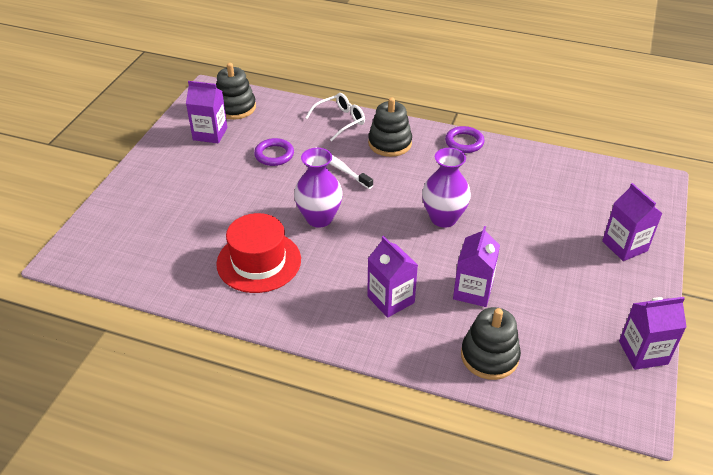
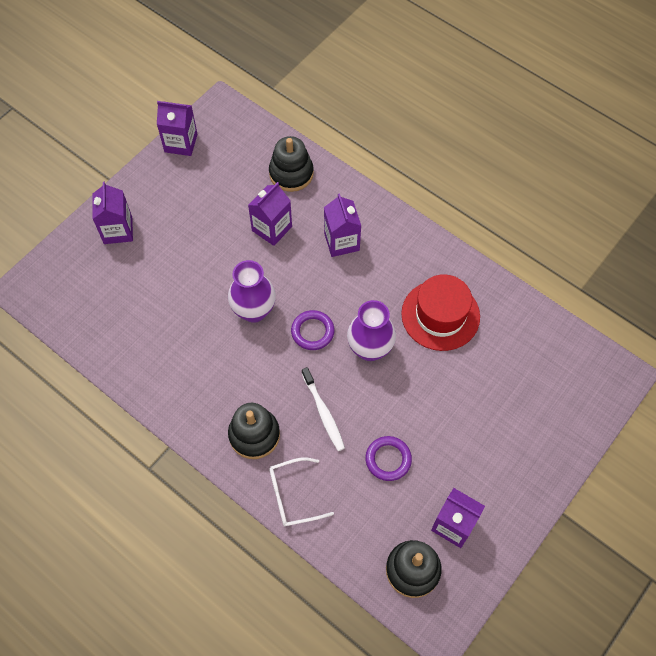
camera: 160 degrees left, 20 degrees up
purple ring [445,126,484,153] -> purple ring moved to [291,310,335,350]

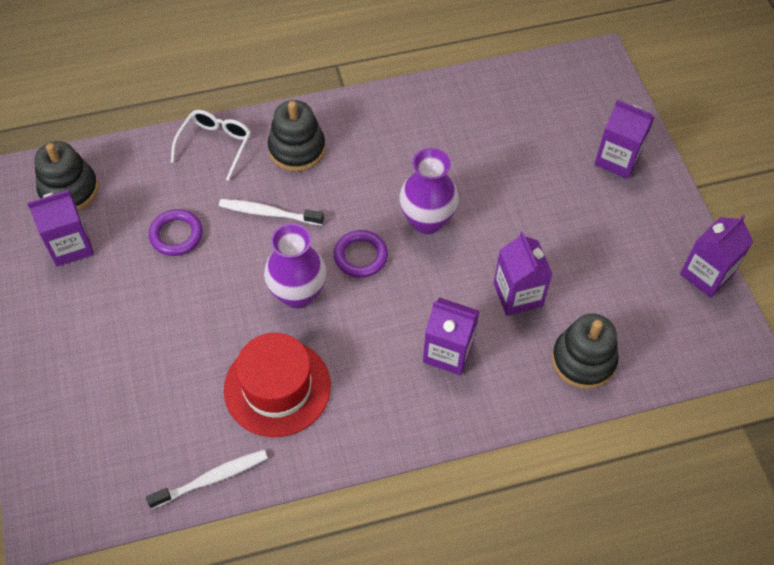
camera: 125 degrees right, 5 degrees down
none -> white toothbrush [146,450,268,509]

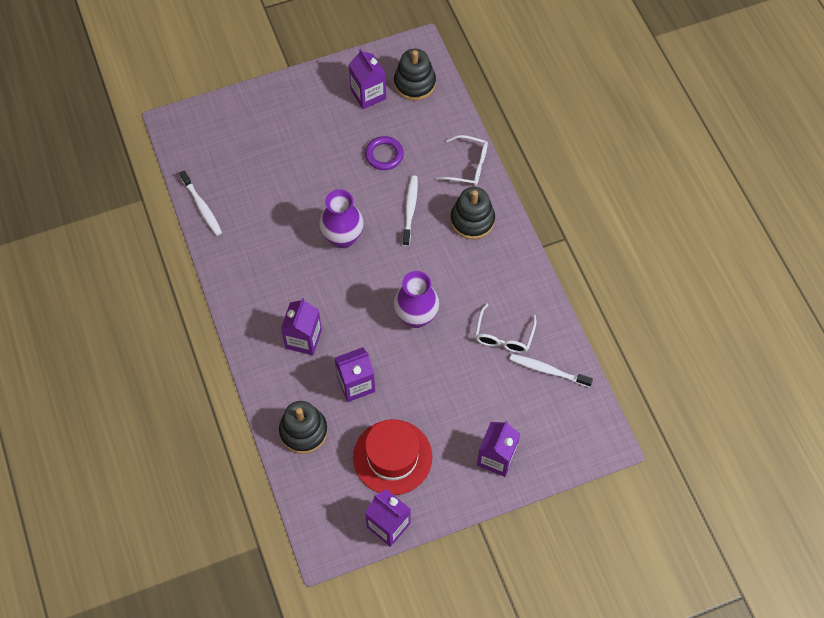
camera: 85 degrees right, 5 degrees up
red hat [224,333,331,437] -> red hat moved to [353,419,432,495]
purple ring [334,230,388,278] -> none
none -> white glasses [475,303,536,353]
none -> white toothbrush [510,354,593,387]

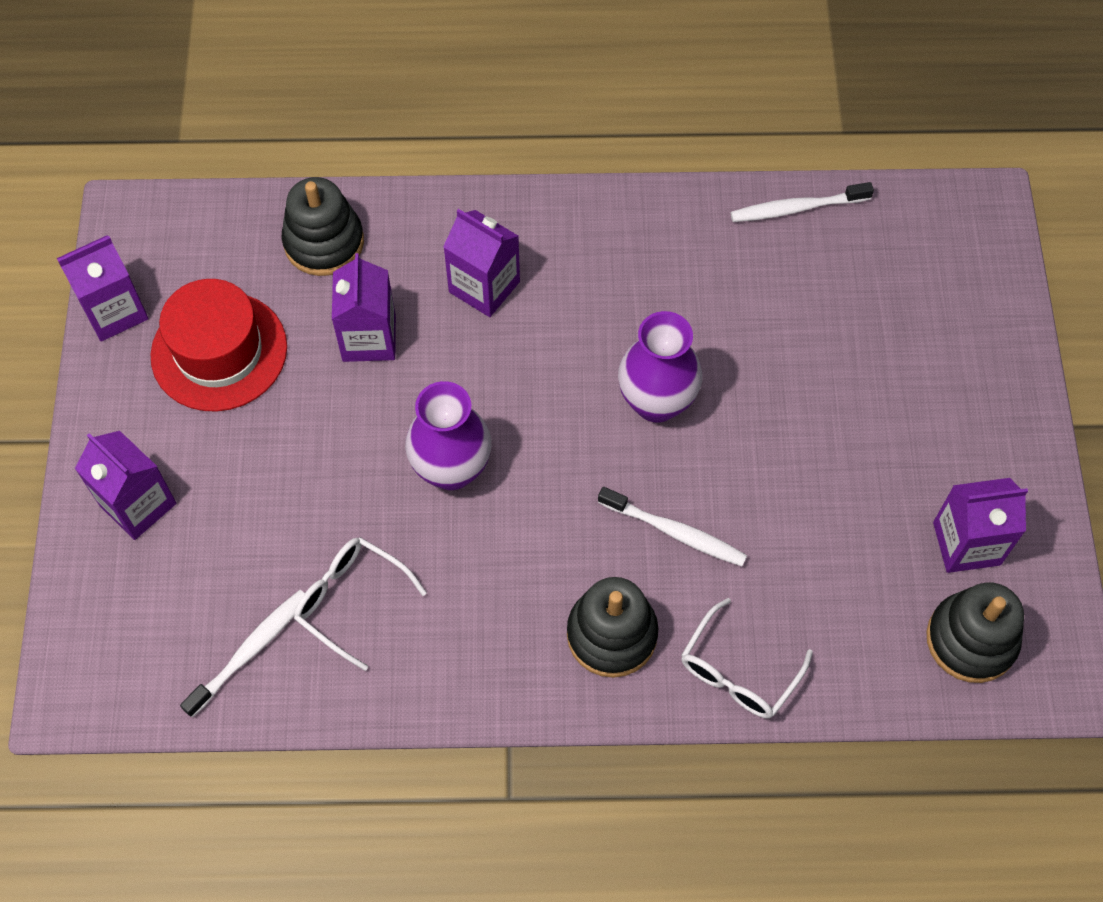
camera: 110 degrees right, 0 degrees up
purple ring [365,136,404,170] -> none

